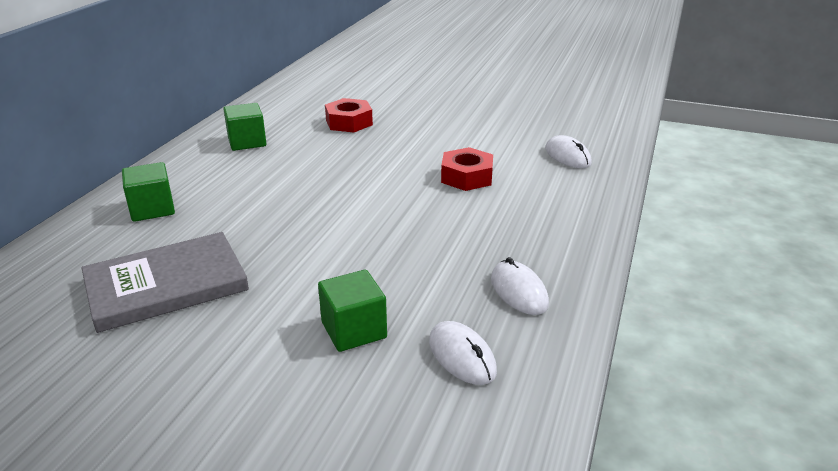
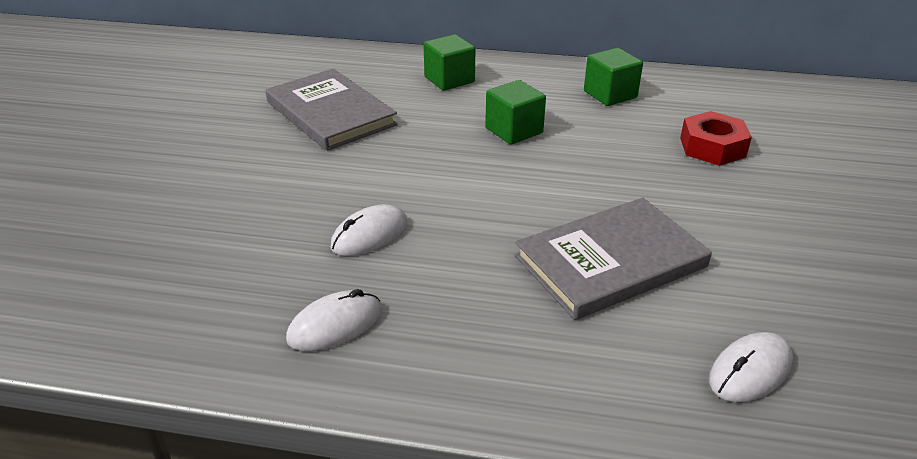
camera: 80 degrees right, 5 degrees up
green cube [318,270,387,352] -> green cube moved to [485,80,546,145]
white mouse [429,321,497,385] -> white mouse moved to [331,204,407,256]
red nut [441,147,493,191] -> grey book [515,198,712,320]

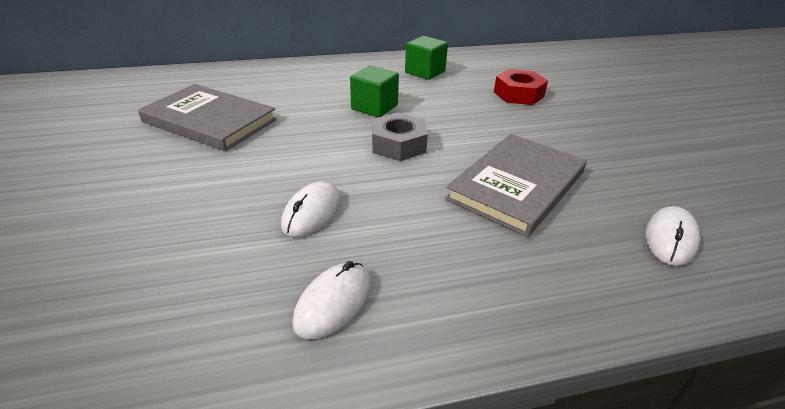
camera: 25 degrees left, 0 degrees up
green cube [423,34,475,91] -> none
none -> grey nut [372,112,428,161]

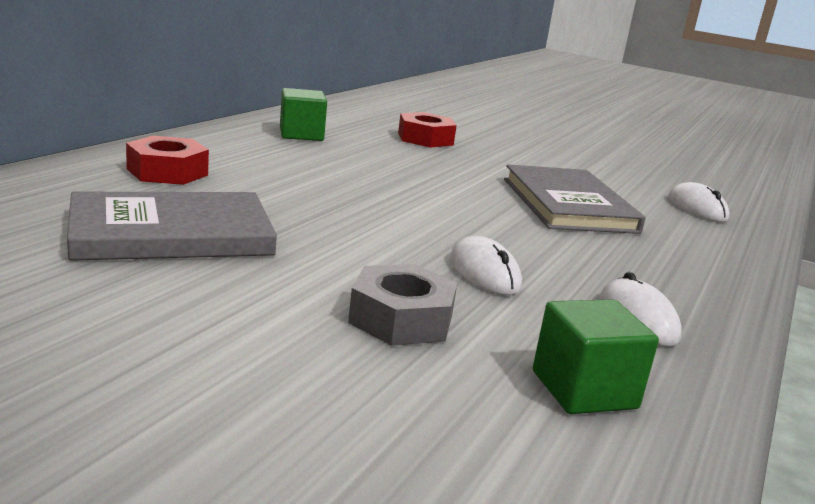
camera: 50 degrees left, 15 degrees down
green cube [350,65,399,117] -> green cube moved to [533,299,659,414]
grey nut [372,112,428,161] -> grey nut moved to [348,264,457,346]
none -> red nut [126,135,209,185]

